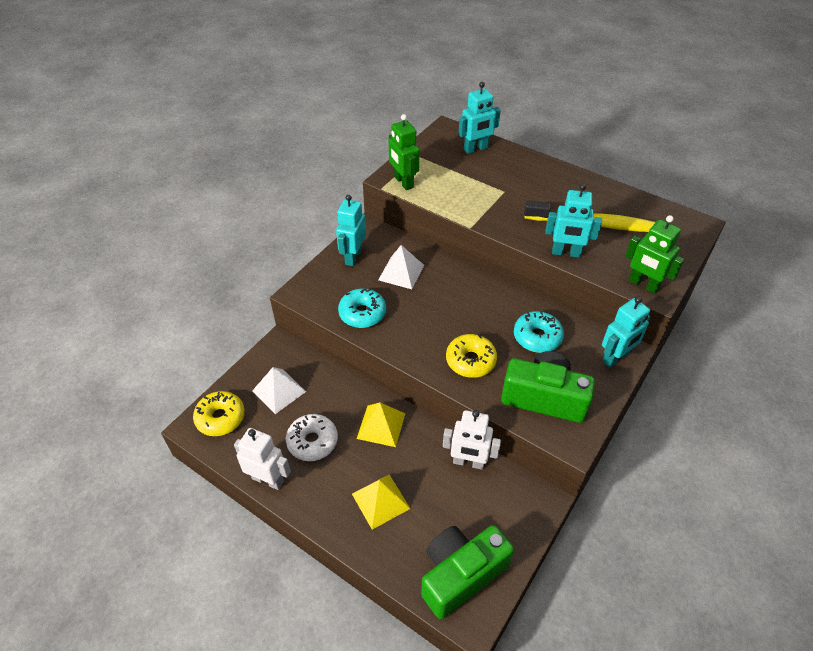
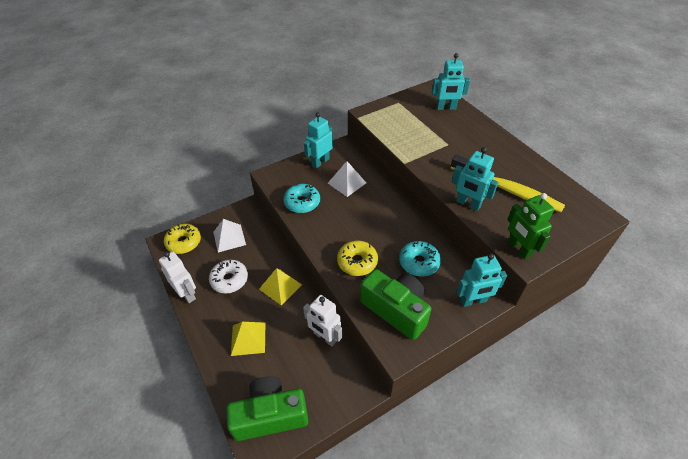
camera: 25 degrees right, 0 degrees up
green robot [389,114,419,190] -> none

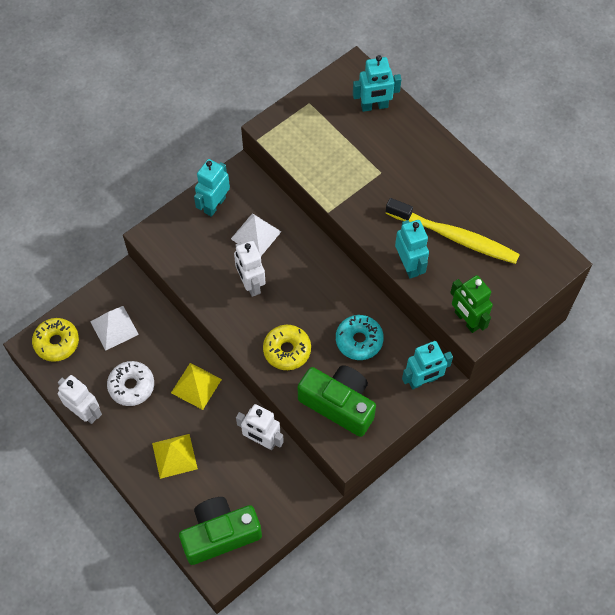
camera: 10 degrees left, 15 degrees up
turquoise donut [284,184,320,213] -> none
turquoise robot [451,147,498,211] -> turquoise robot turned 135 degrees counterclockwise [395,220,429,279]
none -> white robot [234,241,266,297]

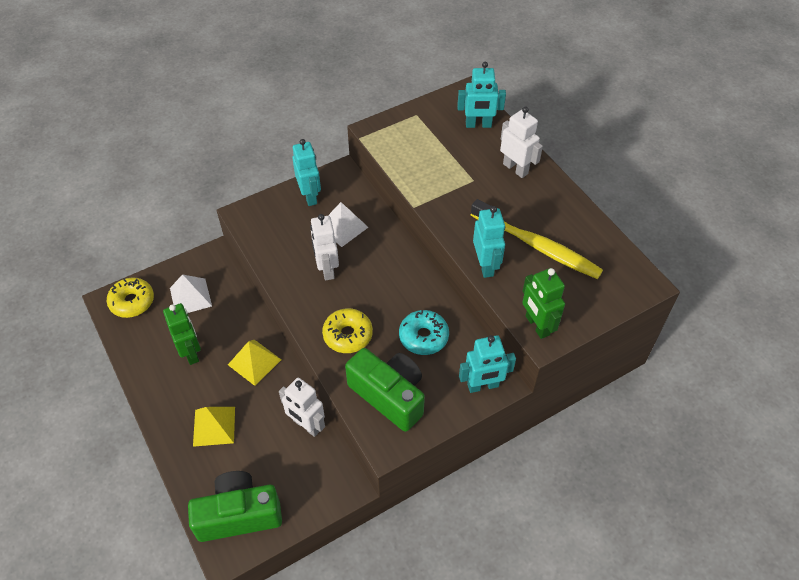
camera: 10 degrees right, 10 degrees down
white robot [58,375,102,424] -> white robot moved to [500,107,543,178]
white donut [107,361,154,406] -> green robot [163,303,201,365]
turquoise robot [194,159,230,217] -> turquoise robot turned 120 degrees clockwise [292,139,321,206]

